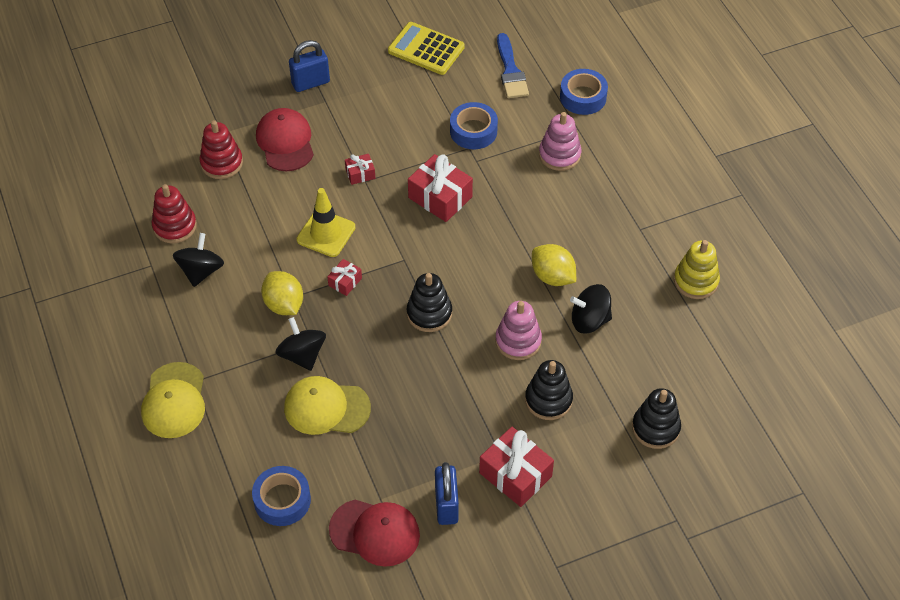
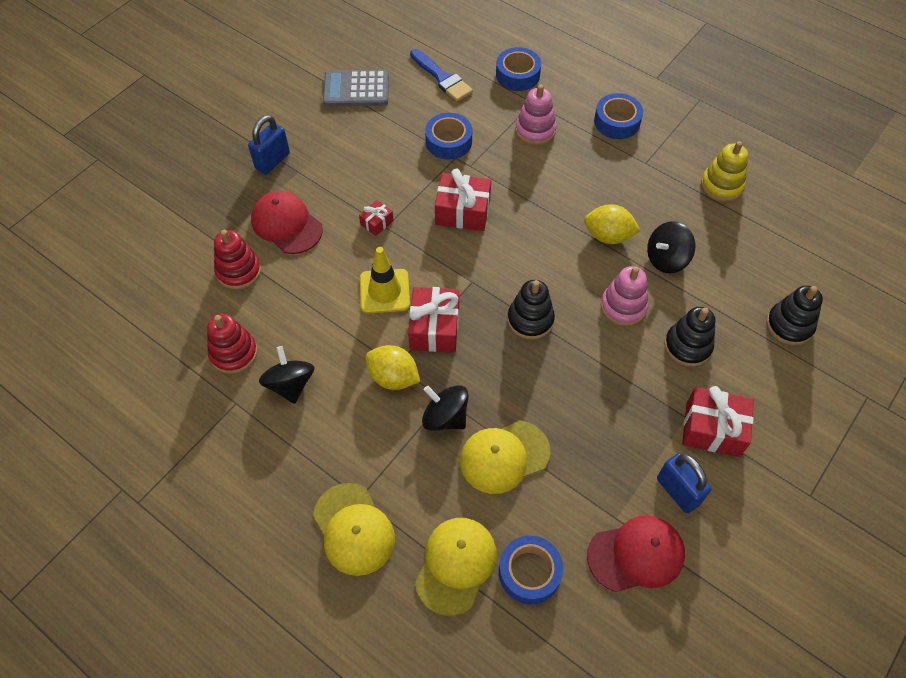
camera: 30 degrees left, 5 degrees up
red gift [327,259,362,296] -> red gift [408,287,459,352], size x1.93
yellow calculator [388,22,465,75] -> grey calculator [323,70,389,106]
none -> yellow cap [415,518,497,616]
none -> blue tape [594,93,643,139]

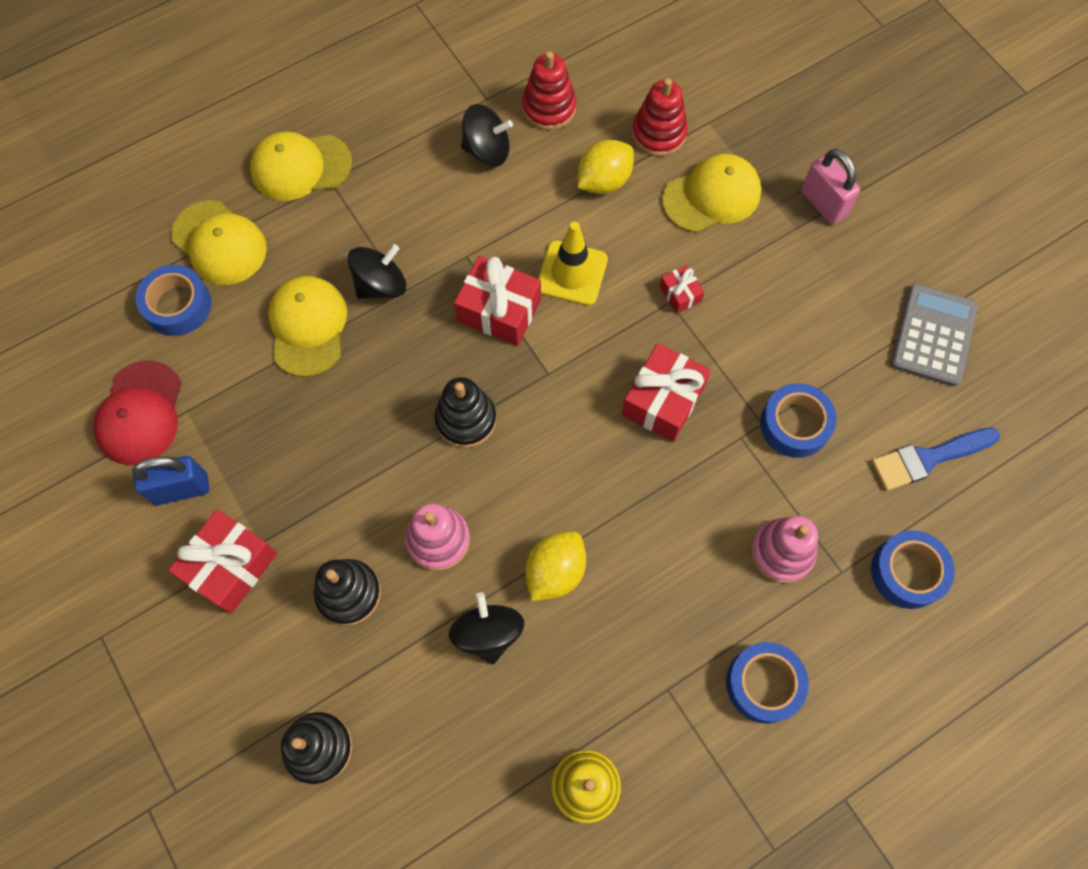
camera: 110 degrees right, 10 degrees up
blue padlock [248,115,290,174] -> pink padlock [801,149,860,225]
red cap [251,191,323,254] -> yellow cap [662,154,761,233]
yellow lemon [365,345,420,390] -> yellow lemon moved to [577,140,634,194]

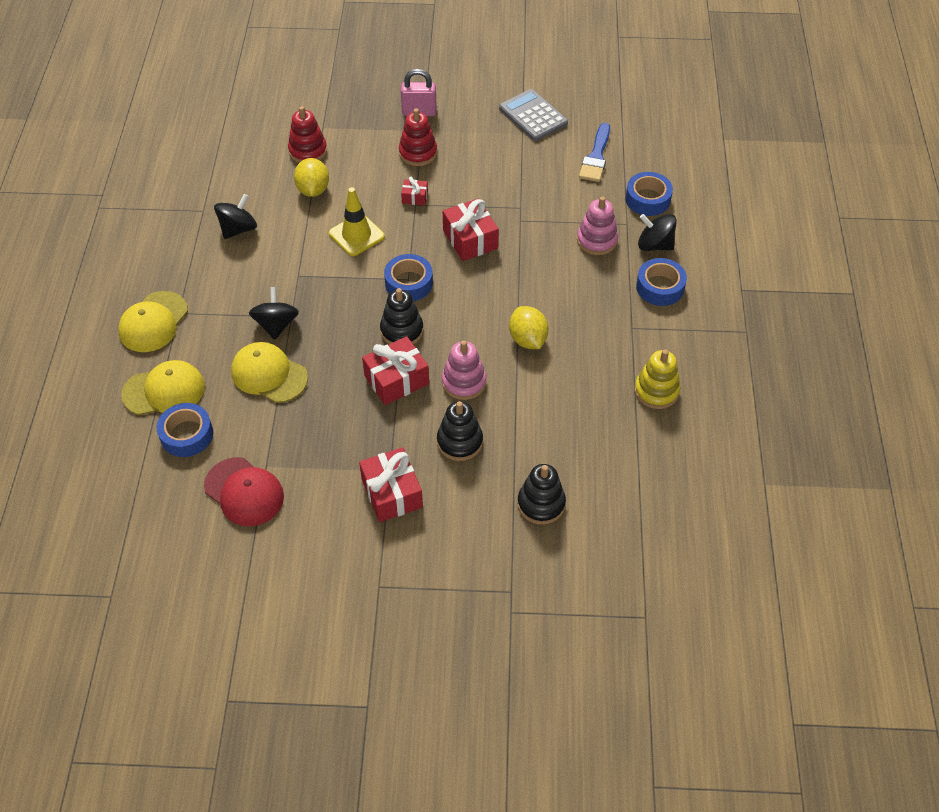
camera: 55 degrees left, 15 degrees down
blue padlock [132,456,209,505] -> none
black spinning top [449,592,524,664] -> black spinning top moved to [638,214,677,251]
red gift [454,256,541,346] -> red gift moved to [362,336,429,405]
red stacking toy [522,51,576,130] -> red stacking toy moved to [399,108,437,166]
yellow cap [662,154,761,233] -> none
blue tape [760,383,837,458] -> blue tape moved to [384,254,433,301]

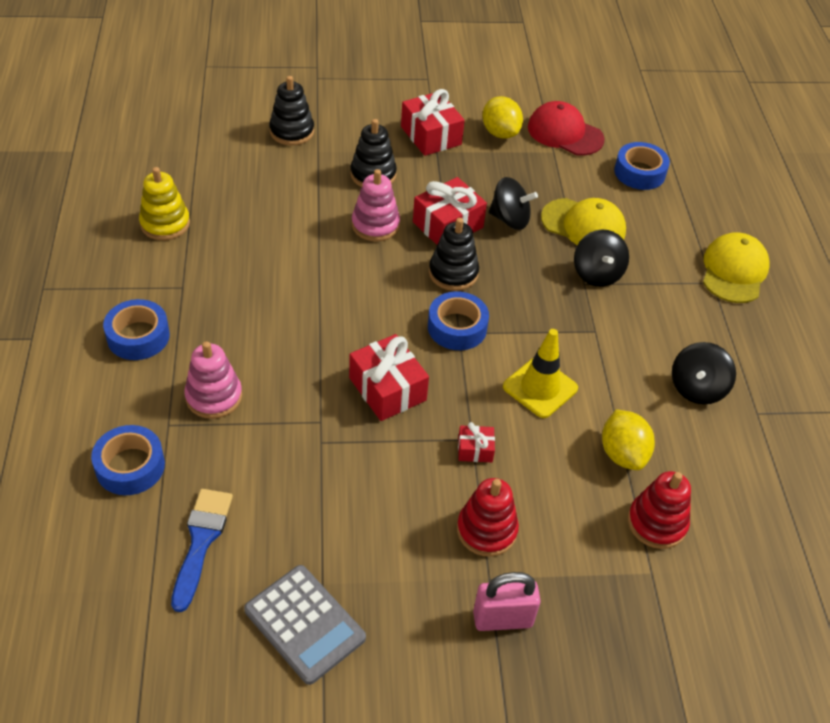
camera: 170 degrees right, 5 degrees down
yellow cap [121,360,205,415] -> none
yellow lemon [509,306,548,349] -> yellow lemon moved to [482,96,523,139]
black spinning top [638,214,677,251] -> black spinning top moved to [489,177,538,230]

